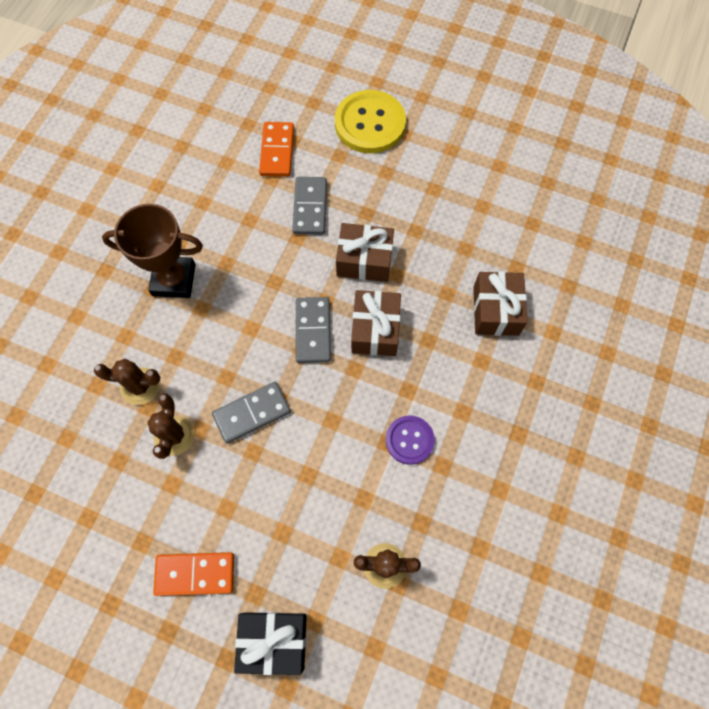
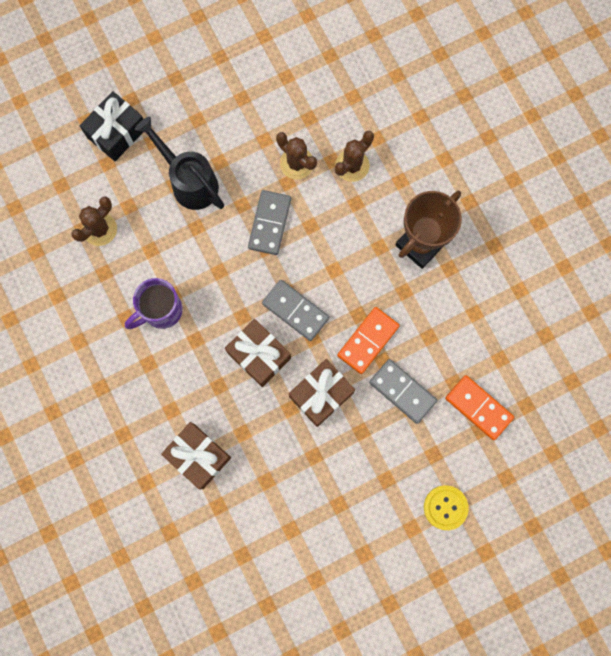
camera: 130 degrees right, 10 degrees up
orange domino [153,552,234,596] -> orange domino moved to [337,307,400,374]
yellow button [335,90,406,153] -> yellow button [424,485,469,530], size x0.57
purple button [386,416,435,465] -> purple mug [125,278,183,329]
none -> black watering can [135,117,224,210]

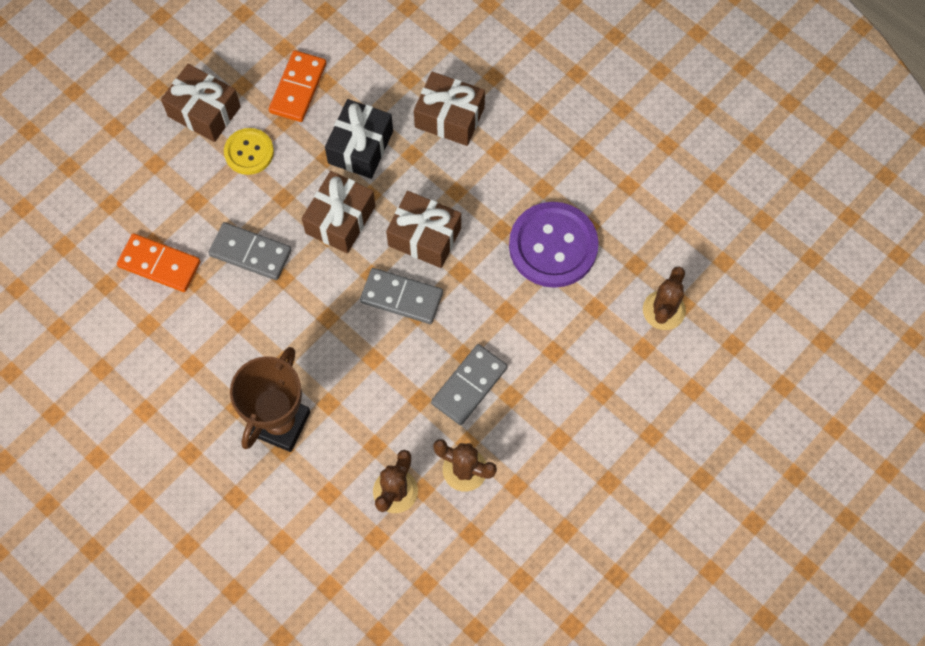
camera: 160 degrees right, 10 degrees down
black gift [80,91,143,161] -> black gift moved to [325,99,393,179]
purple mug [125,278,183,329] -> purple button [509,202,599,288]
black watering can [135,117,224,210] -> none
grey domino [248,190,291,255] -> grey domino turned 45 degrees clockwise [431,344,508,425]
orange domino [337,307,400,374] -> orange domino moved to [269,50,326,122]
yellow button [424,485,469,530] -> yellow button moved to [224,128,274,175]
none -> brown gift [161,64,241,142]

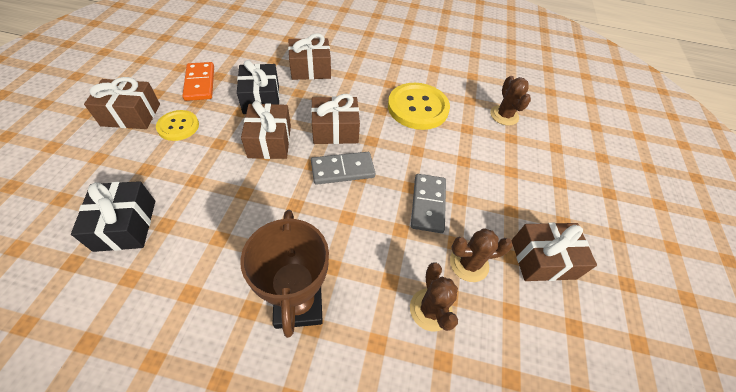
camera: 35 degrees left, 15 degrees down
orange domino [117,233,201,292] -> black gift [71,181,155,252]
grey domino [208,222,292,280] -> none
purple button [509,202,599,288] -> yellow button [388,83,450,130]
none -> brown gift [512,223,597,281]

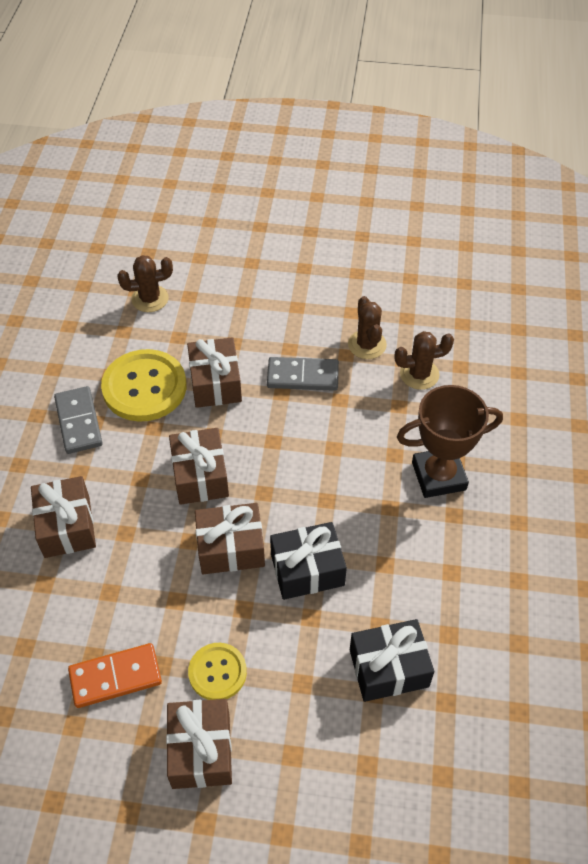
camera: 90 degrees left, 0 degrees up
black gift [237,60,280,114] -> black gift moved to [270,522,347,600]
grey domino [311,152,376,185] -> grey domino moved to [54,386,103,454]
brown gift [512,223,597,281] -> brown gift moved to [187,337,242,408]

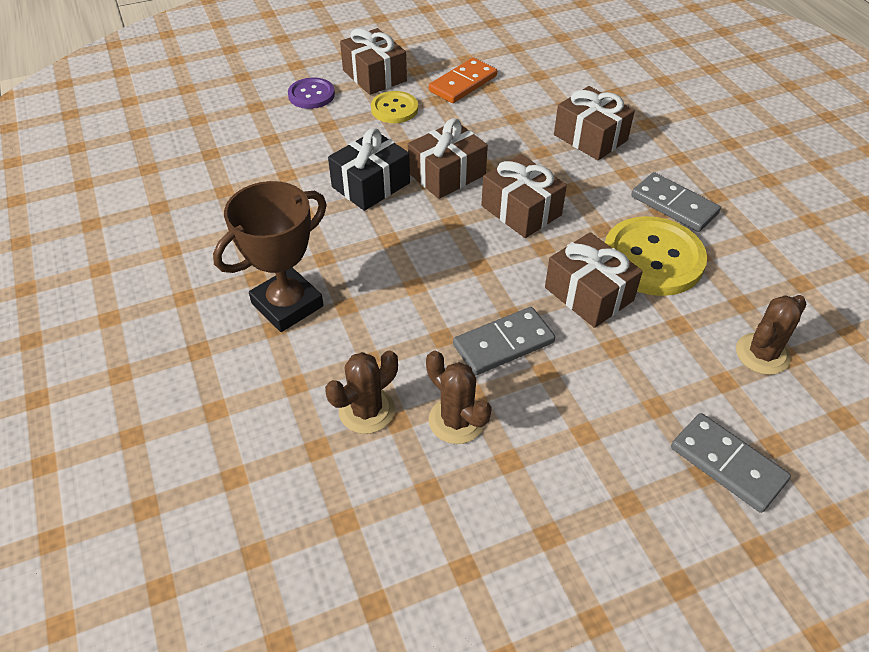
camera: 150 degrees right, 5 degrees down
black gift [350,619,434,702] -> none
none -> purple button [288,78,335,109]
none -> grey domino [671,413,791,513]

